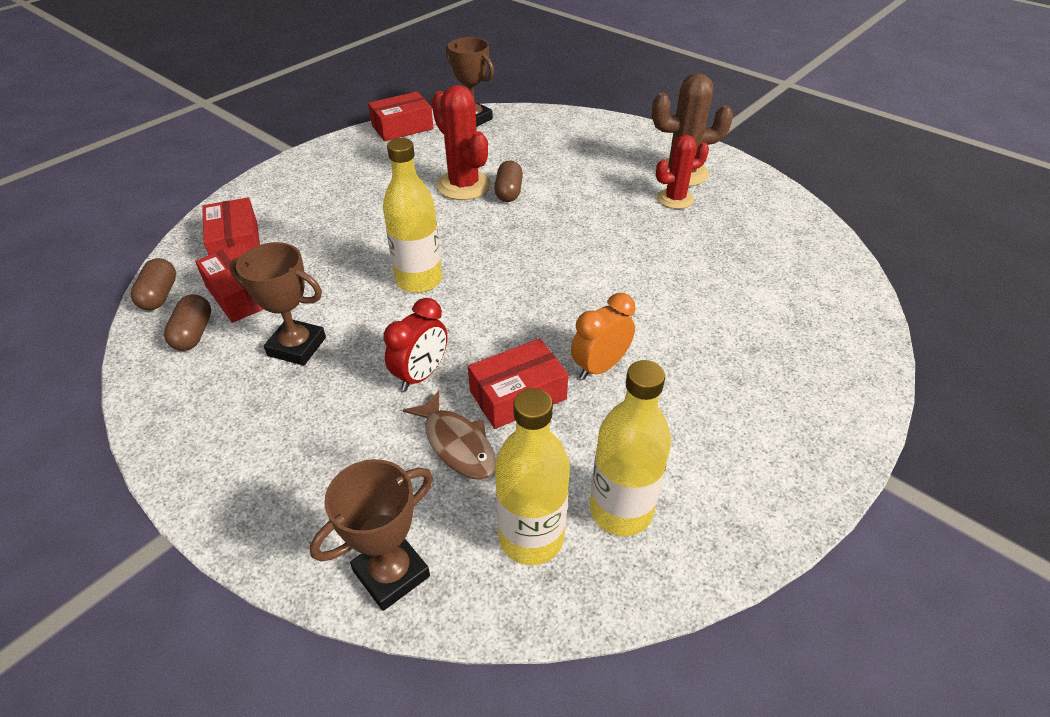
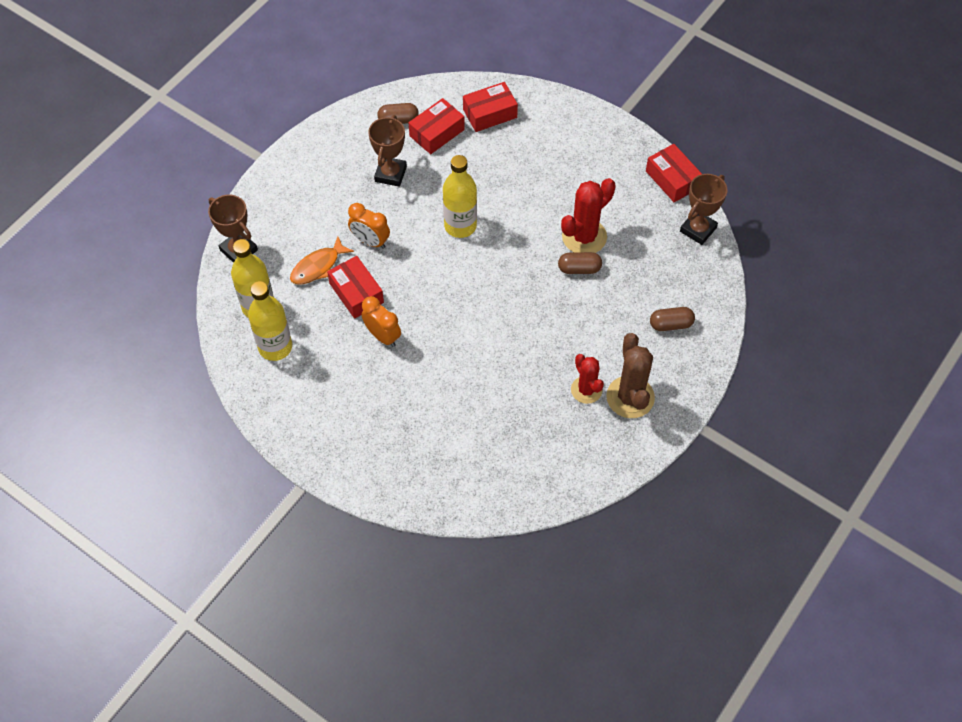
camera: 85 degrees right, 15 degrees up
brown capsule [130,258,176,310] -> brown capsule moved to [650,307,695,331]
red clock [383,298,447,391] -> orange clock [348,203,390,249]
brown fish [403,391,496,480] -> orange fish [290,237,354,285]

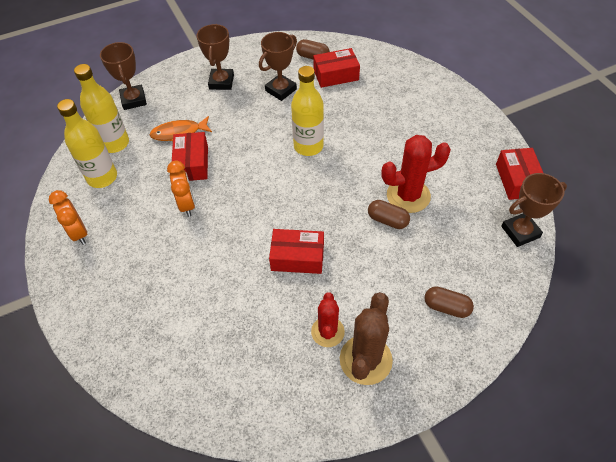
camera: 30 degrees right, 5 degrees down
orange clock [348,203,390,249] -> orange clock moved to [49,190,87,245]
red box [463,82,518,132] -> red box moved to [269,229,324,274]
none -> brown trophy [196,24,234,90]

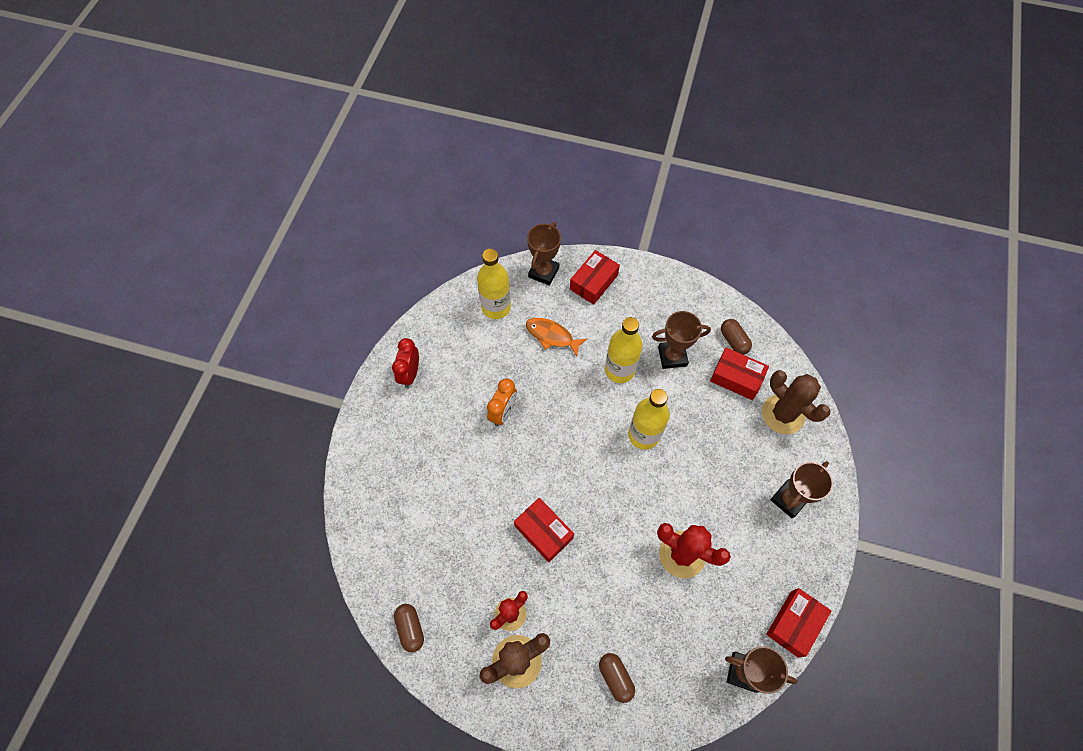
camera: 40 degrees right, 10 degrees up
orange clock [49,190,87,245] -> red clock [392,338,419,388]
yellow bottle [57,99,117,188] -> yellow bottle moved to [605,317,643,383]
red box [172,132,208,181] -> red box moved to [570,250,620,305]
brown trophy [196,24,234,90] -> brown trophy moved to [770,461,833,518]
brown capsule [368,200,410,229] -> brown capsule moved to [394,604,424,652]
none -> brown cactus [762,370,831,434]

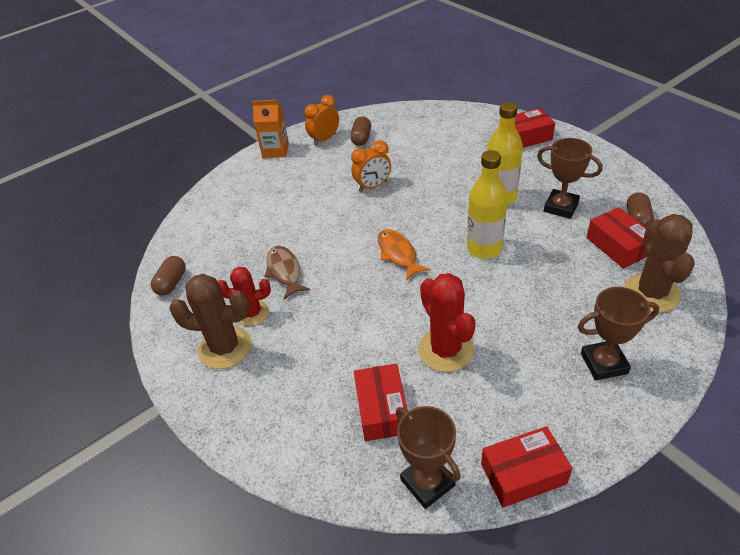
camera: 40 degrees right, 20 degrees down
red clock [392,338,419,388] -> orange clock [304,95,339,146]
yellow bottle [477,249,511,319] -> none
red box [514,498,574,562] -> red box moved to [354,363,407,441]
orange fish [526,318,587,356] -> orange fish moved to [378,229,430,281]
brown trophy [527,222,561,286] -> none
brown capsule [599,653,635,703] -> brown capsule moved to [350,116,371,146]
none -> orange carton [252,100,289,158]
none -> brown fish [264,246,310,299]

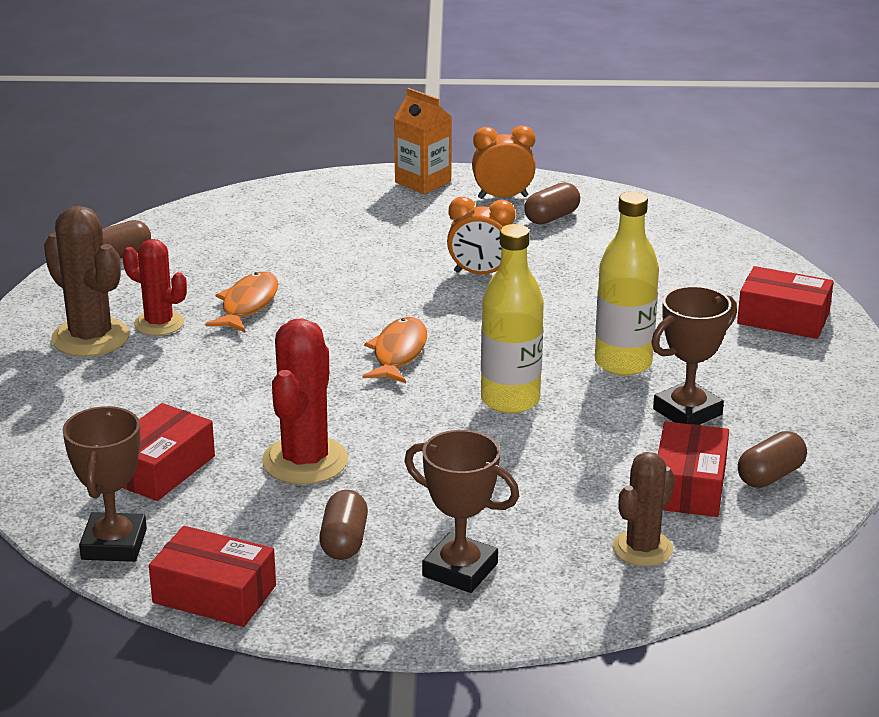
camera: 35 degrees right, 15 degrees down
brown fish [264,246,310,299] -> orange fish [205,272,278,332]
brown trophy [537,138,603,219] -> brown trophy turned 75 degrees clockwise [651,286,737,425]
brown cactus [624,214,695,312] -> brown cactus [612,452,675,566], size x0.66
none -> brown capsule [319,490,368,560]

